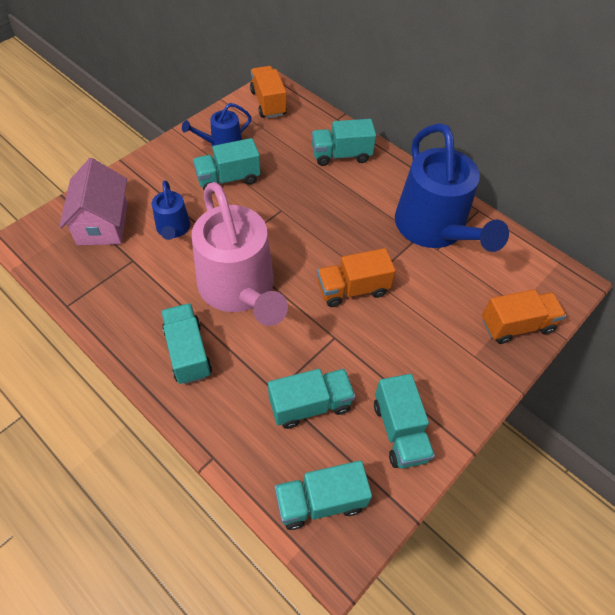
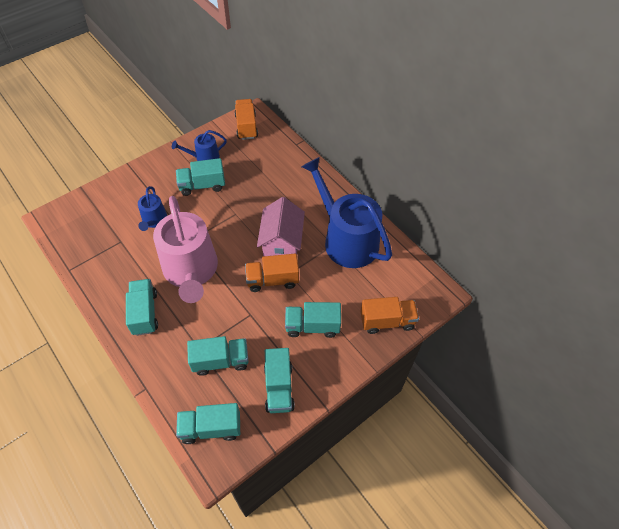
camera: 10 degrees right, 0 degrees up
pink house [59,158,128,245] -> pink house moved to [257,197,305,256]
turquoise truck [312,119,376,166] -> turquoise truck moved to [285,302,341,338]
blue watering can [395,123,509,252] -> blue watering can turned 150 degrees clockwise [301,157,392,268]

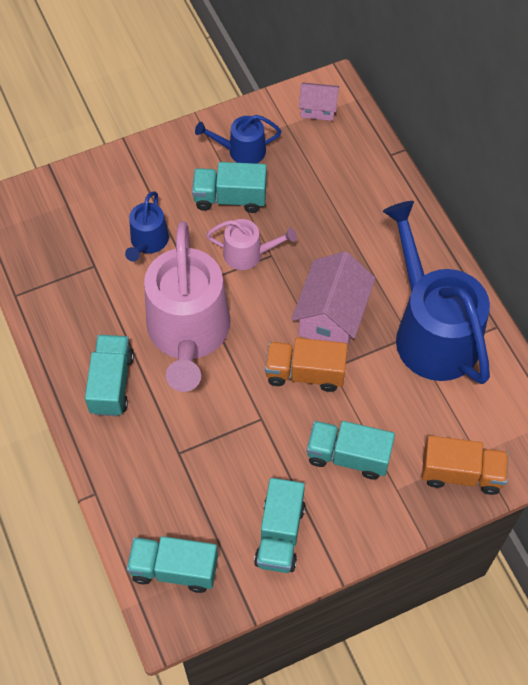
camera: 15 degrees right, 5 degrees up
turquoise truck [187,336,249,376] -> none
orange truck [235,99,258,140] -> pink house [299,83,339,121]
none -> pink watering can [206,219,297,270]

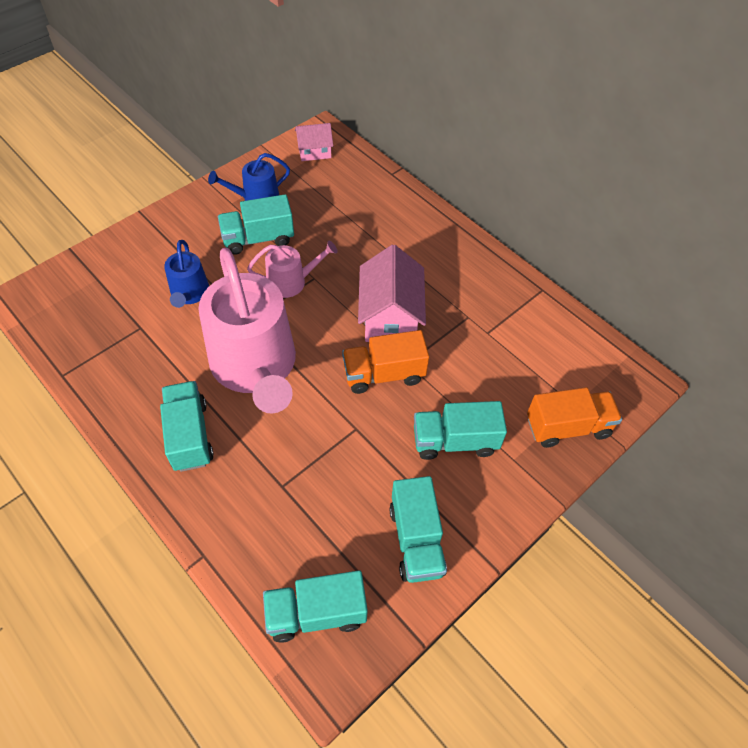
camera: 20 degrees left, 5 degrees down
blue watering can [383,201,490,384] -> none

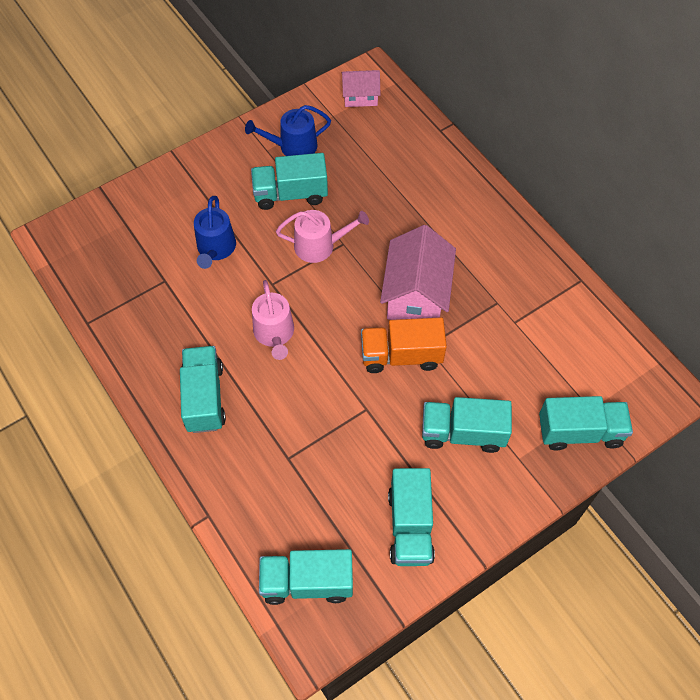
camera: 10 degrees right, 5 degrees up
pink watering can [198,248,296,414] -> pink watering can [252,280,294,360], size x0.47
orange truck [527,387,622,448] -> turquoise truck [539,396,633,450]

